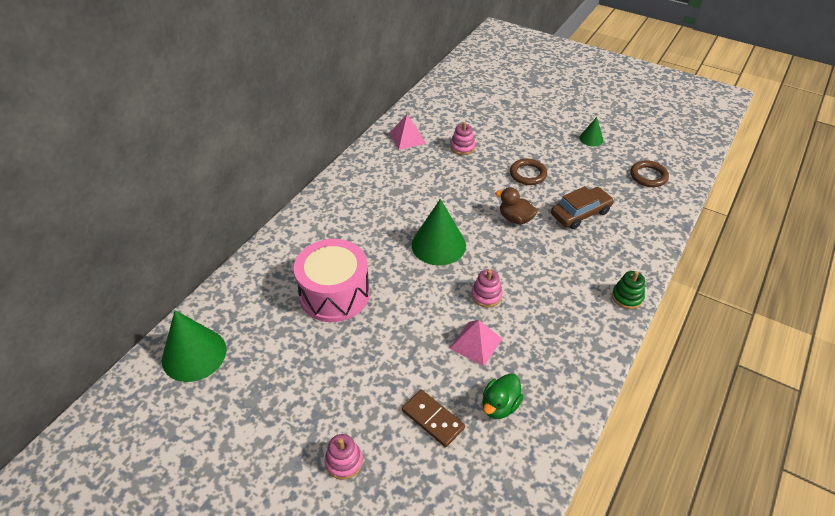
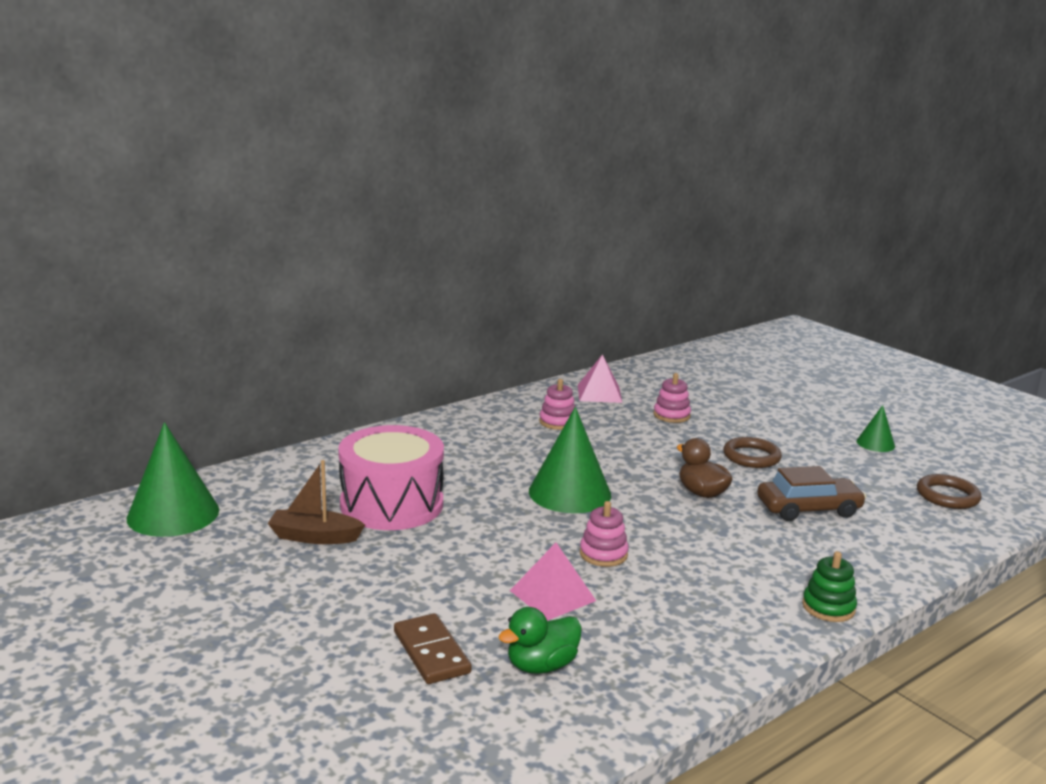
camera: 20 degrees right, 25 degrees down
pink stacking toy [325,434,363,480] -> pink stacking toy moved to [539,379,576,430]
none -> brown boat [268,460,365,544]

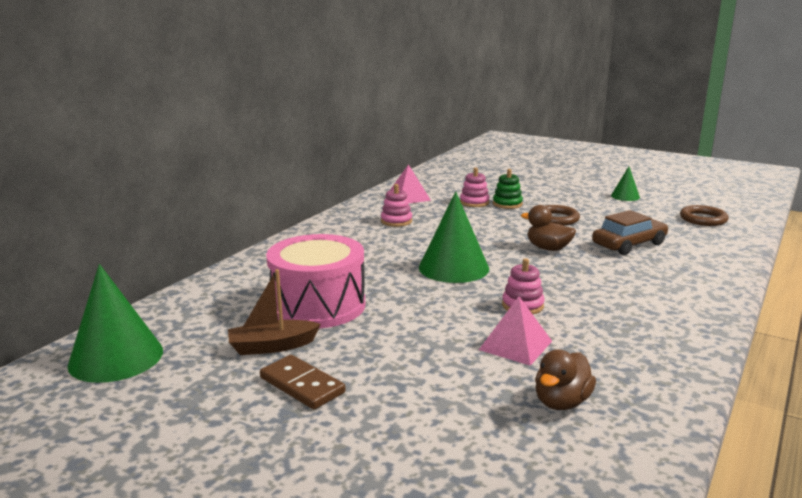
camera: 20 degrees left, 0 degrees up
brown domino [394,613,472,684] -> brown domino moved to [260,355,346,409]
green duck [498,607,582,674] -> brown duck [535,349,596,410]
green stacking toy [802,551,857,622] -> green stacking toy moved to [493,169,523,209]

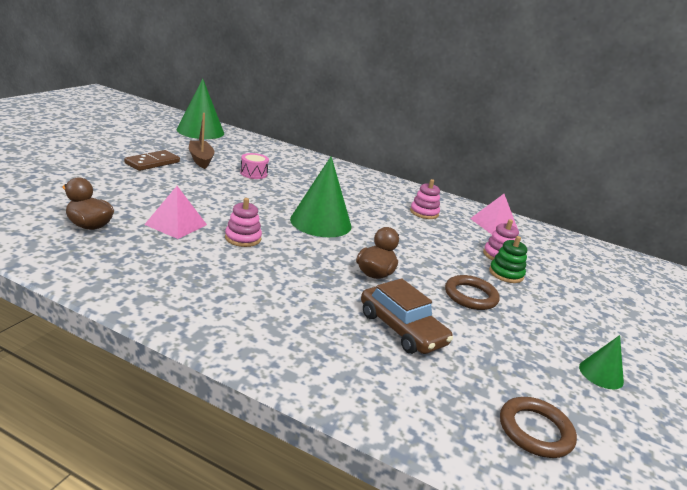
camera: 80 degrees right, 5 degrees up
pink drum [266,234,365,329] -> pink drum [240,153,269,179], size x0.42

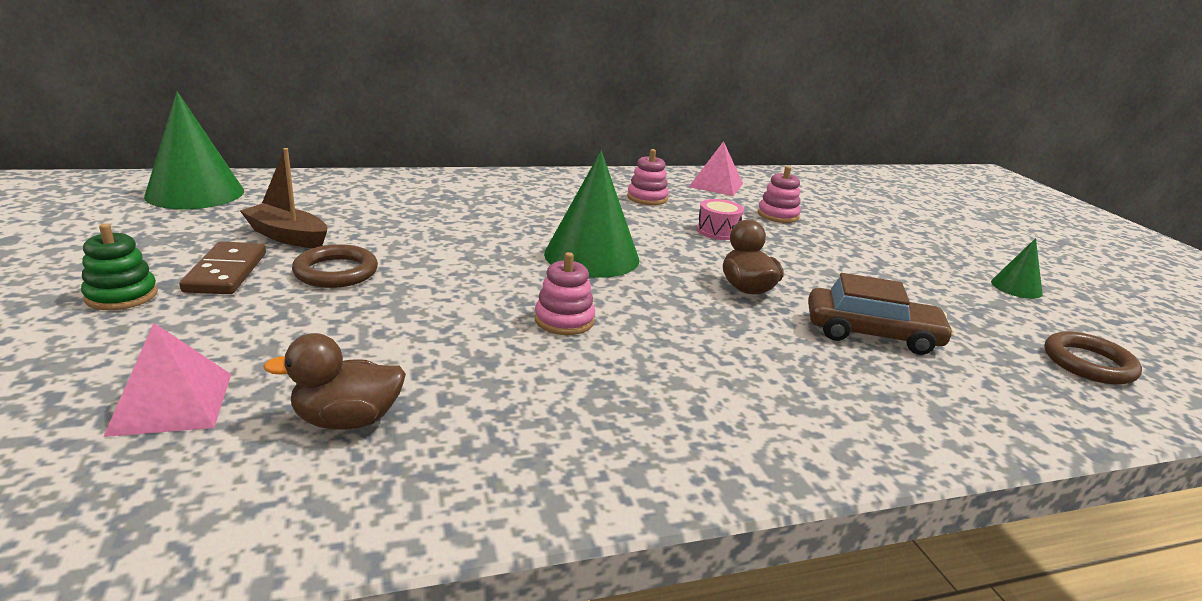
camera: 40 degrees left, 0 degrees up
pink pyramid [144,186,207,239] -> pink pyramid moved to [103,323,231,437]
pink drum [240,153,269,179] -> pink drum moved to [697,199,744,240]
brown ring [445,275,500,310] -> brown ring moved to [292,244,378,288]
green stacking toy [489,236,527,283] -> green stacking toy moved to [81,223,158,310]

